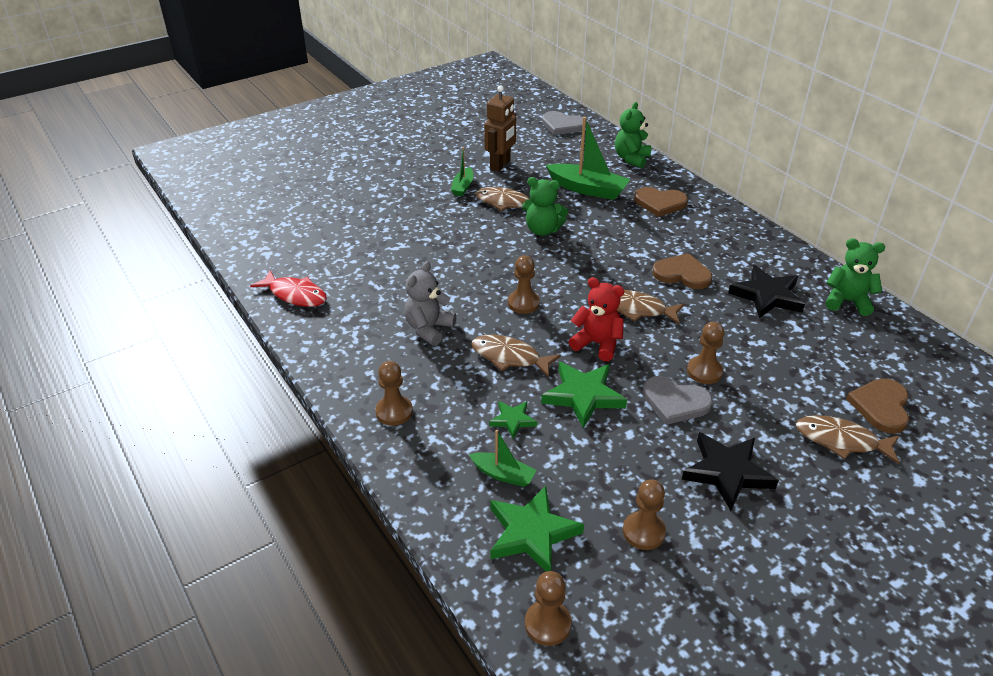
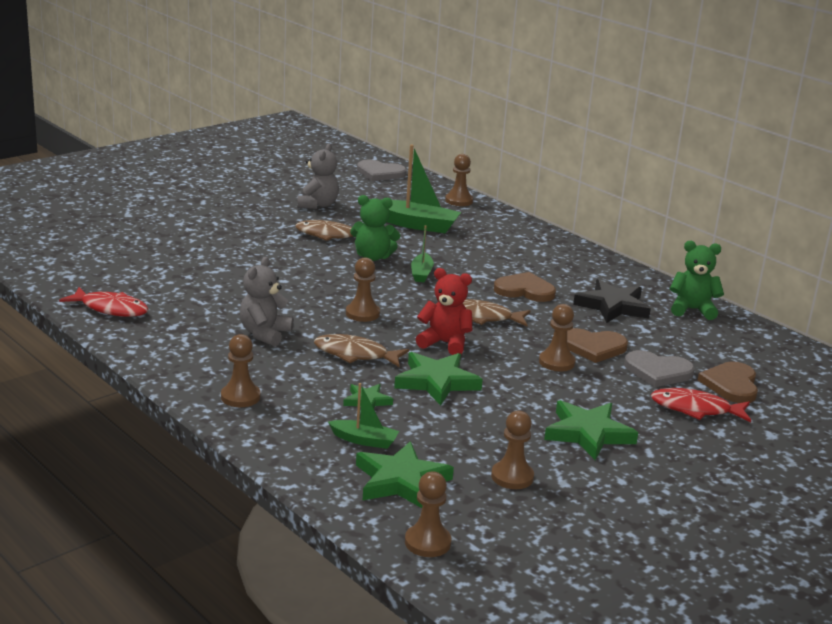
camera: 10 degrees left, 15 degrees down
green boat [451,147,473,196] -> green boat moved to [411,225,434,282]
brown robot [484,85,516,172] -> grey teddy bear [297,144,339,209]
green teddy bear [615,102,652,168] -> brown pawn [445,154,473,206]
brown heart [634,187,688,217] -> brown heart moved to [567,328,628,363]
grey heart [642,376,713,425] -> grey heart moved to [624,350,695,387]
black star [682,432,779,511] -> green star [544,400,638,460]
brown fish [796,415,900,464] -> red fish [651,388,751,422]

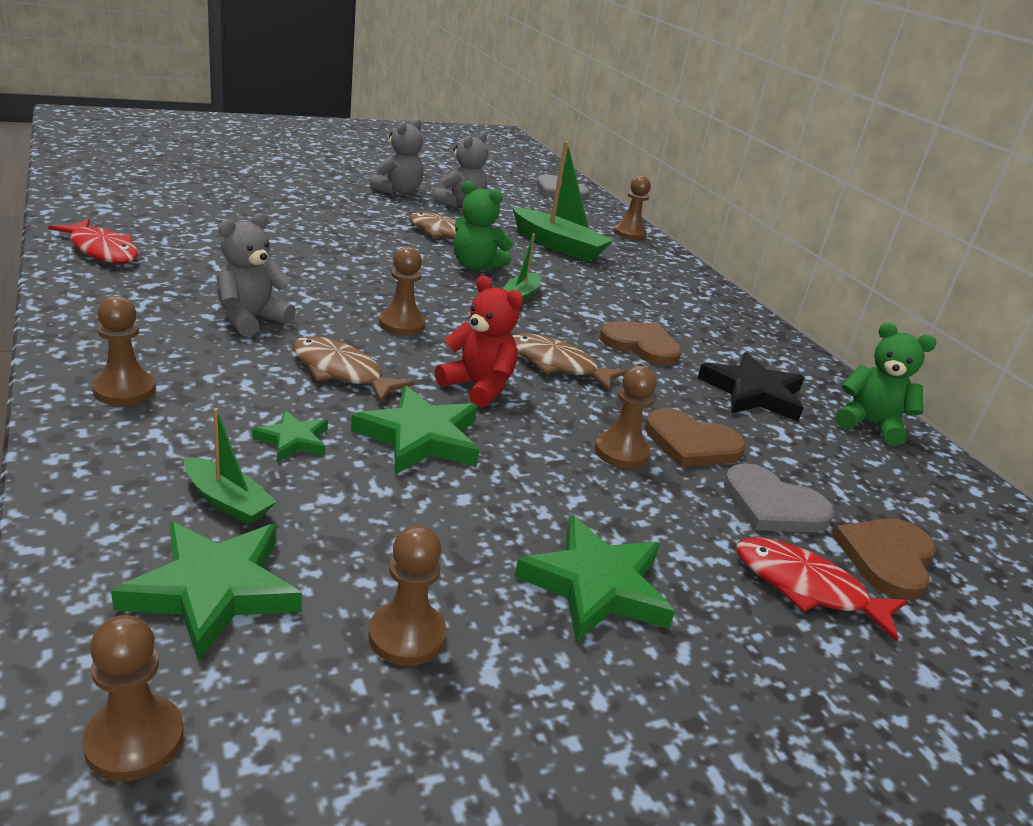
camera: 15 degrees right, 5 degrees up
none -> grey teddy bear [370,119,424,194]

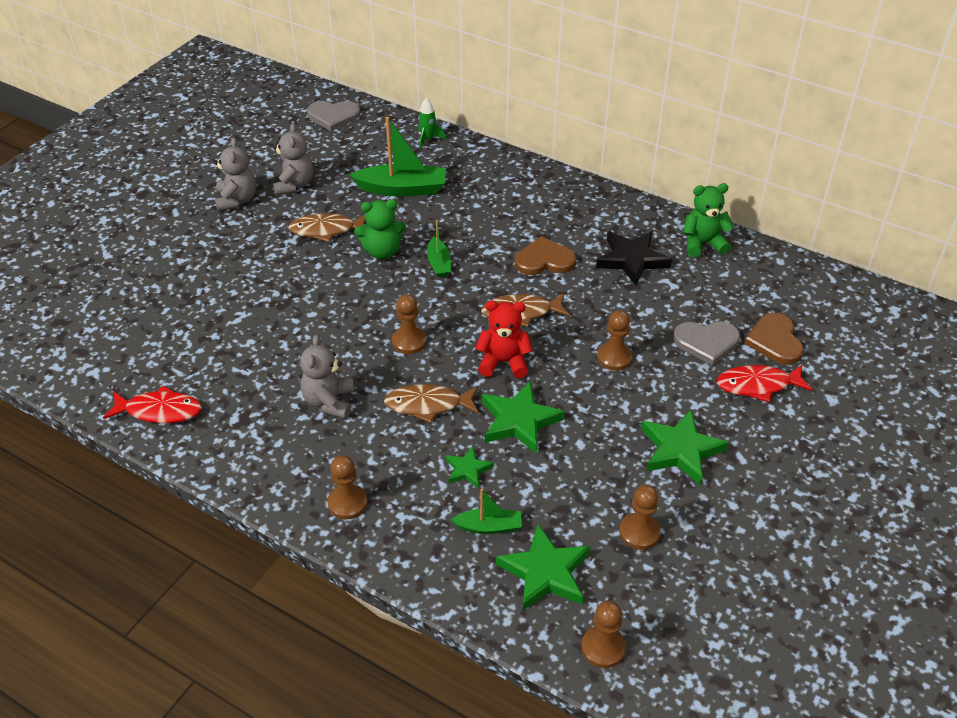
camera: 30 degrees left, 15 degrees up
brown pawn [613,175,651,240] -> green rocket [418,98,446,149]
brown heart [645,408,746,467] -> none

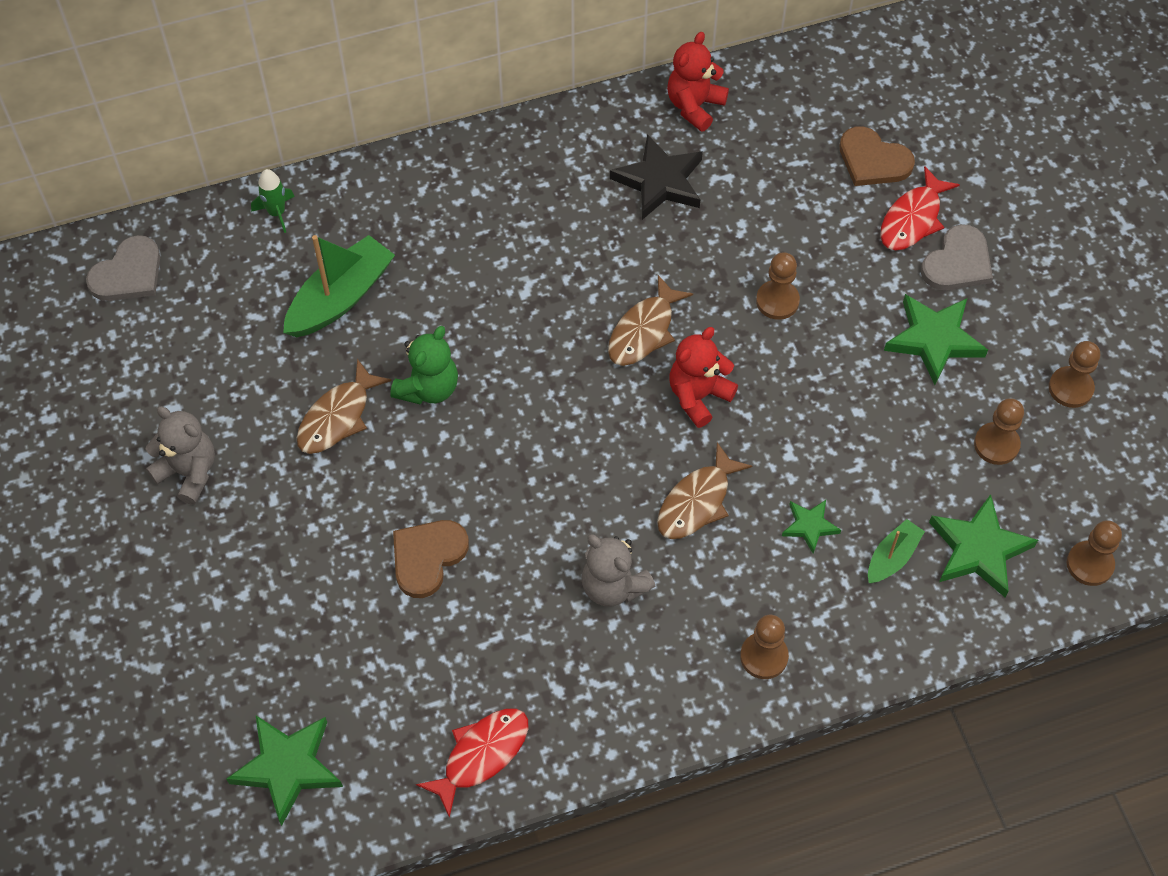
camera: 50 degrees left, 15 degrees up
grey teddy bear [273,123,313,196] -> none
brown pawn [392,294,426,354] -> brown pawn moved to [1049,341,1100,408]
green boat [427,220,451,277] -> none
green star [482,381,565,454] -> green star moved to [226,716,343,826]
brown heart [515,236,576,275] -> brown heart moved to [393,520,469,598]
grey heart [673,321,740,365] -> grey heart moved to [921,224,993,290]
green teddy bear [683,183,734,257] -> red teddy bear [667,32,729,132]

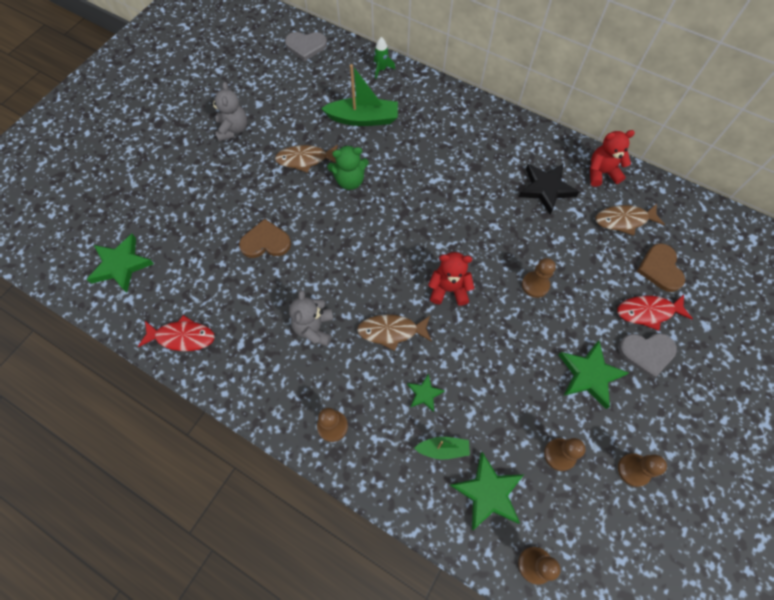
camera: 50 degrees right, 5 degrees up
brown fish [608,275,693,366] -> brown fish moved to [596,204,665,236]

